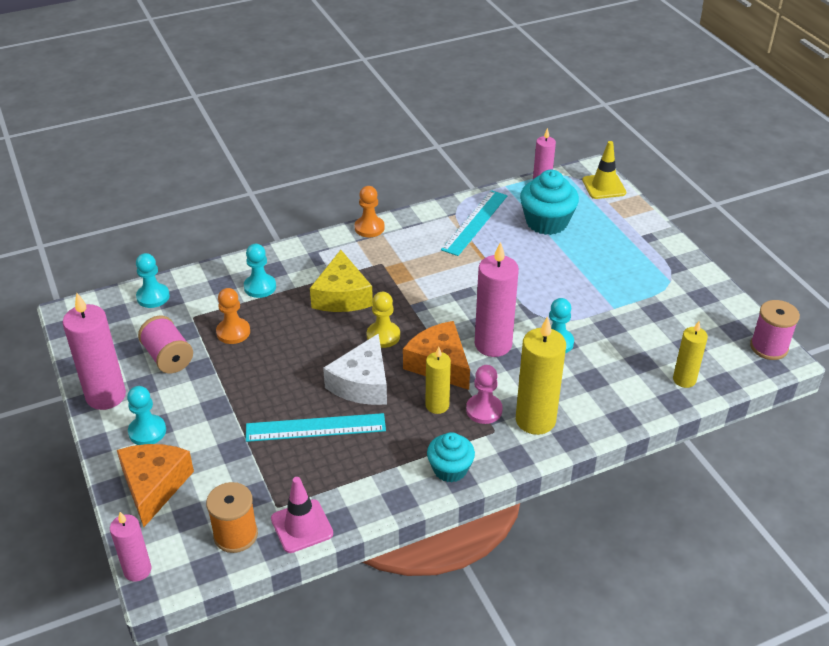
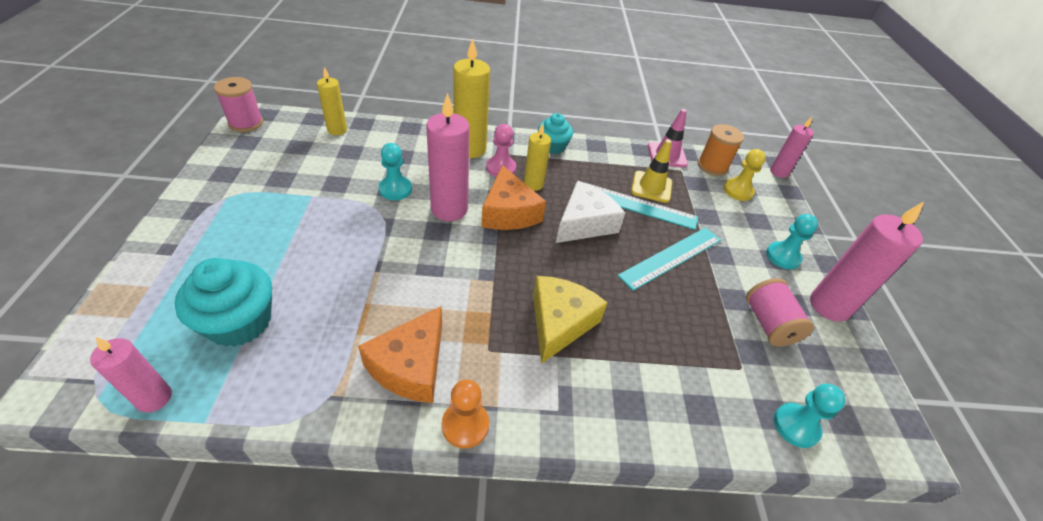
camera: 160 degrees left, 5 degrees up
orange cheese [117,444,194,527] -> orange cheese moved to [358,306,442,403]
orange pawn [216,288,250,344] -> none
turquoise pawn [244,244,276,298] -> none
yellow pawn [367,292,400,348] -> yellow pawn moved to [723,149,766,201]
turquoise ruler [441,190,507,256] -> turquoise ruler moved to [618,227,721,291]
yellow traffic cone [582,141,626,199] -> yellow traffic cone moved to [631,139,672,203]

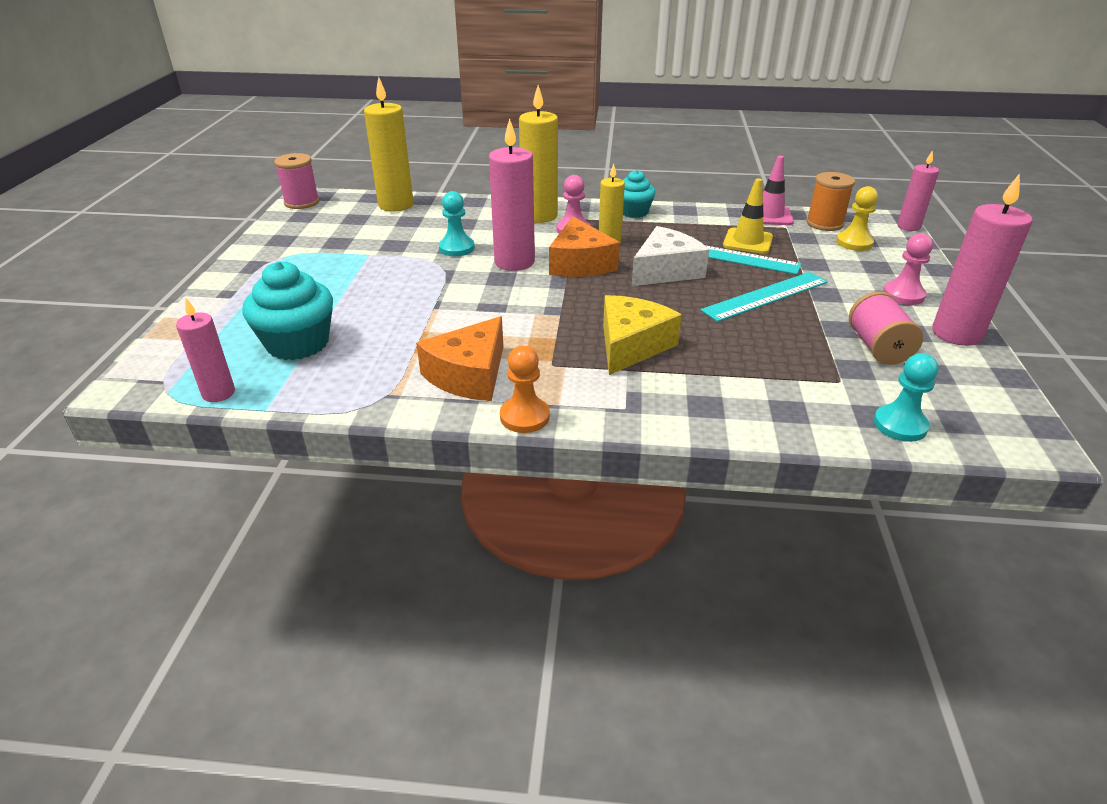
camera: 10 degrees right, 10 degrees down
yellow candle [317,67,347,135] -> yellow candle [364,77,413,212], size x1.68
turquoise pawn [766,214,818,269] -> pink pawn [883,233,933,305]

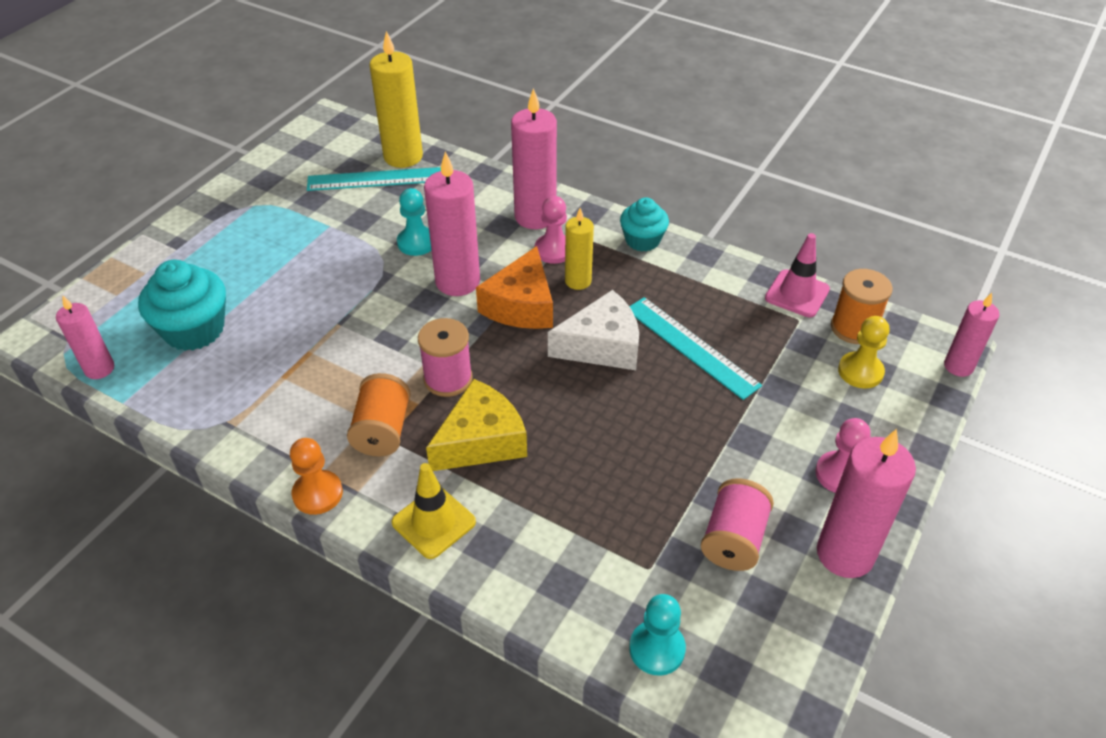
camera: 25 degrees right, 10 degrees up
pink spool [274,153,319,209] -> pink spool moved to [418,318,472,397]
orange cheese [416,316,503,401] -> none
yellow candle [519,85,558,223] -> pink candle [511,88,557,229]
turquoise ruler [701,272,828,322] -> turquoise ruler moved to [307,167,441,191]
yellow traffic cone [723,178,773,254] -> yellow traffic cone moved to [392,463,476,559]
none -> orange spool [347,373,411,456]

